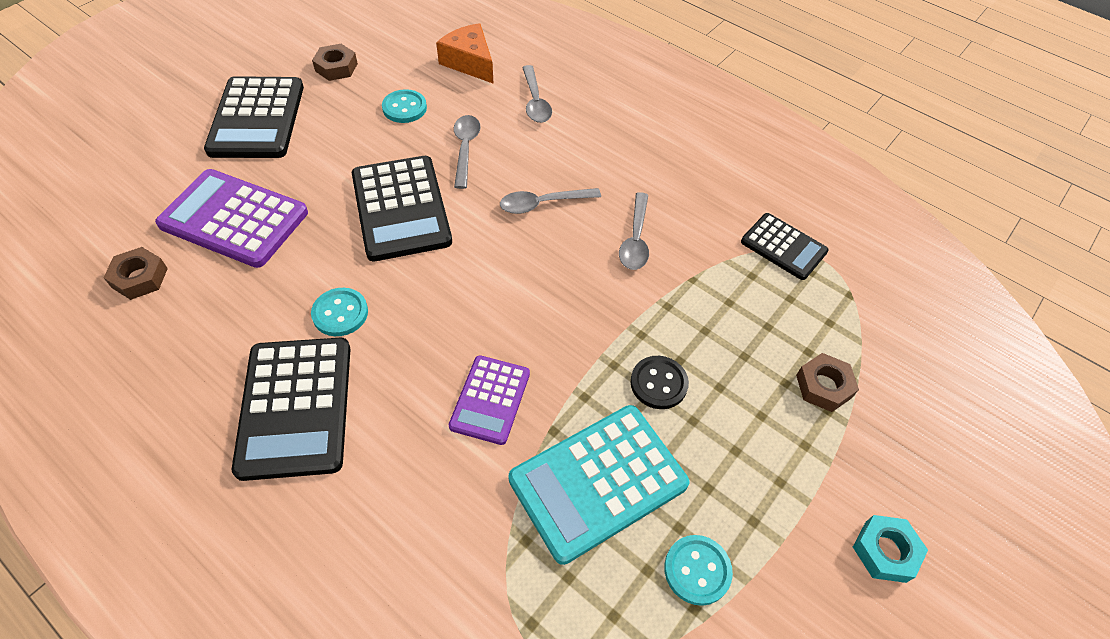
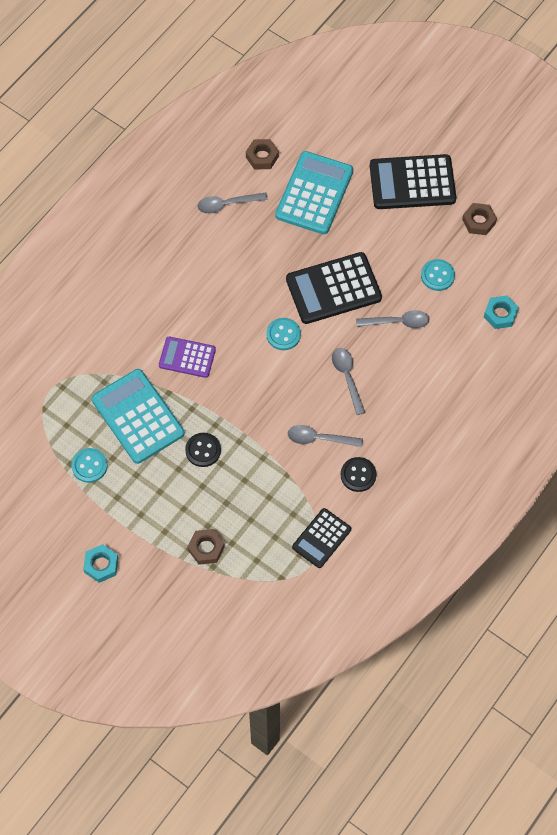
camera: 90 degrees right, 10 degrees up
purple calculator [155,169,308,268] -> turquoise calculator [275,151,353,234]
black calculator [232,338,351,481] -> none
turquoise button [311,288,368,336] -> turquoise button moved to [266,318,301,350]
orange cheese [436,23,494,84] -> turquoise nut [484,296,519,329]
grey spoon [522,65,552,123] -> grey spoon moved to [198,192,268,214]
none -> black button [341,457,376,492]

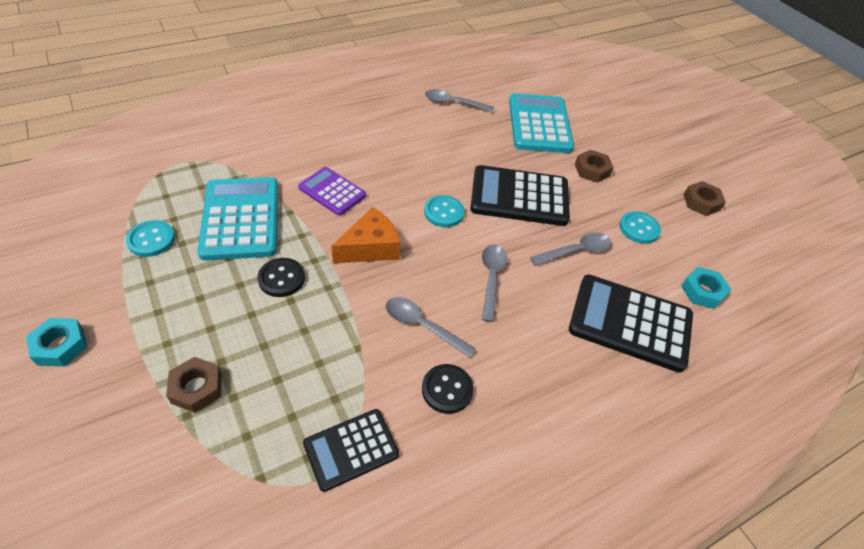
camera: 20 degrees right, 15 degrees down
brown nut [246,139,279,170] -> brown nut moved to [575,150,614,183]
turquoise calculator [275,151,353,234] -> turquoise calculator turned 45 degrees counterclockwise [509,93,574,153]
grey spoon [356,310,429,328] -> grey spoon turned 45 degrees counterclockwise [530,232,611,266]
black calculator [370,154,456,209] -> black calculator moved to [569,274,693,373]
none -> orange cheese [332,207,400,263]

